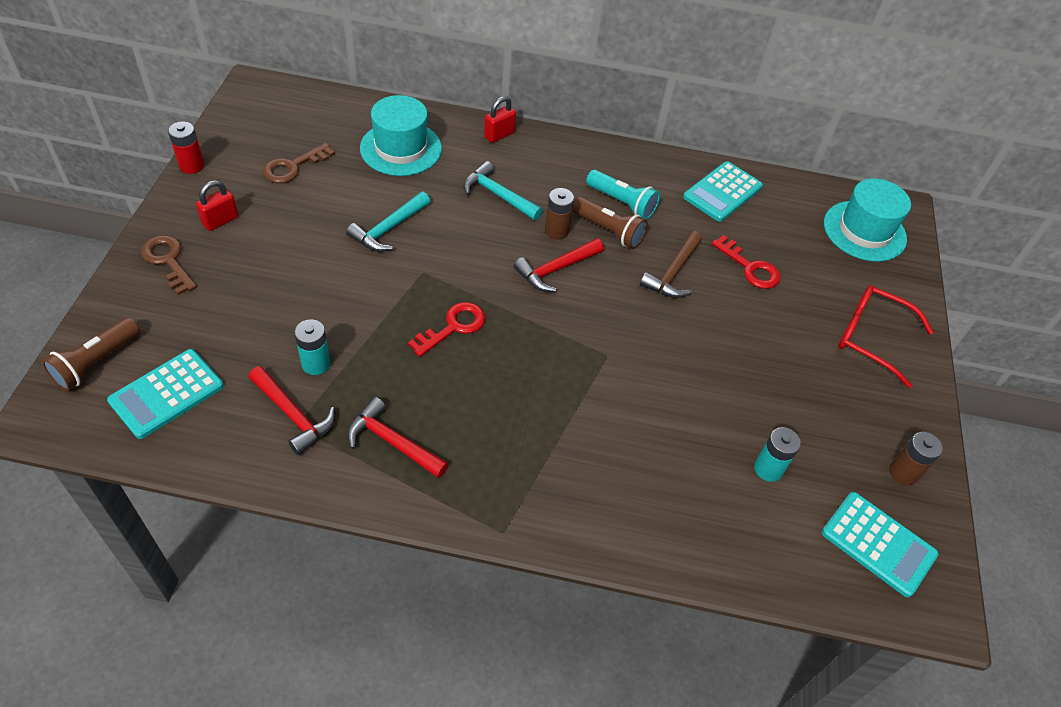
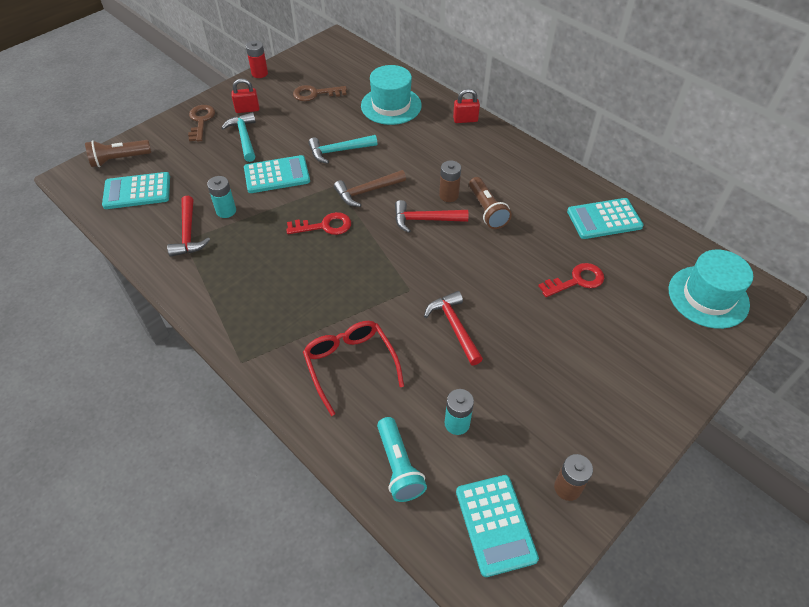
camera: 40 degrees right, 0 degrees up
red hammer [347,397,449,478] -> red hammer moved to [424,291,483,365]
turquoise hammer [463,161,543,220] -> turquoise hammer moved to [221,112,256,162]
turquoise flashlight [586,170,660,220] -> turquoise flashlight moved to [377,417,427,502]
brown hammer [640,231,702,298] -> brown hammer moved to [334,170,406,207]
red key [712,235,780,289] -> red key turned 105 degrees counterclockwise [538,263,604,297]
red glasses [838,285,933,388] -> red glasses moved to [303,321,404,416]
none -> turquoise calculator [244,155,310,193]

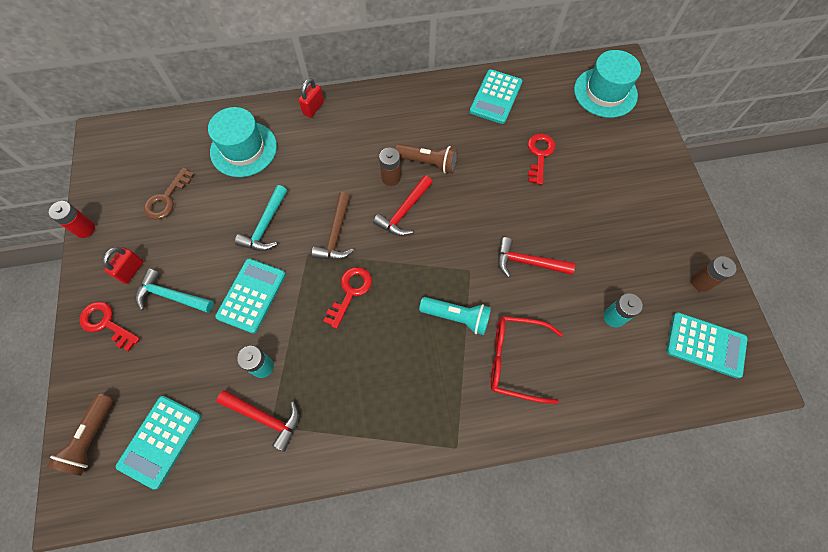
camera: 55 degrees left, 15 degrees up
brown key [188,105,215,141] -> red key [79,301,140,351]
turquoise flashlight [377,417,427,502] -> turquoise flashlight moved to [419,297,491,335]

